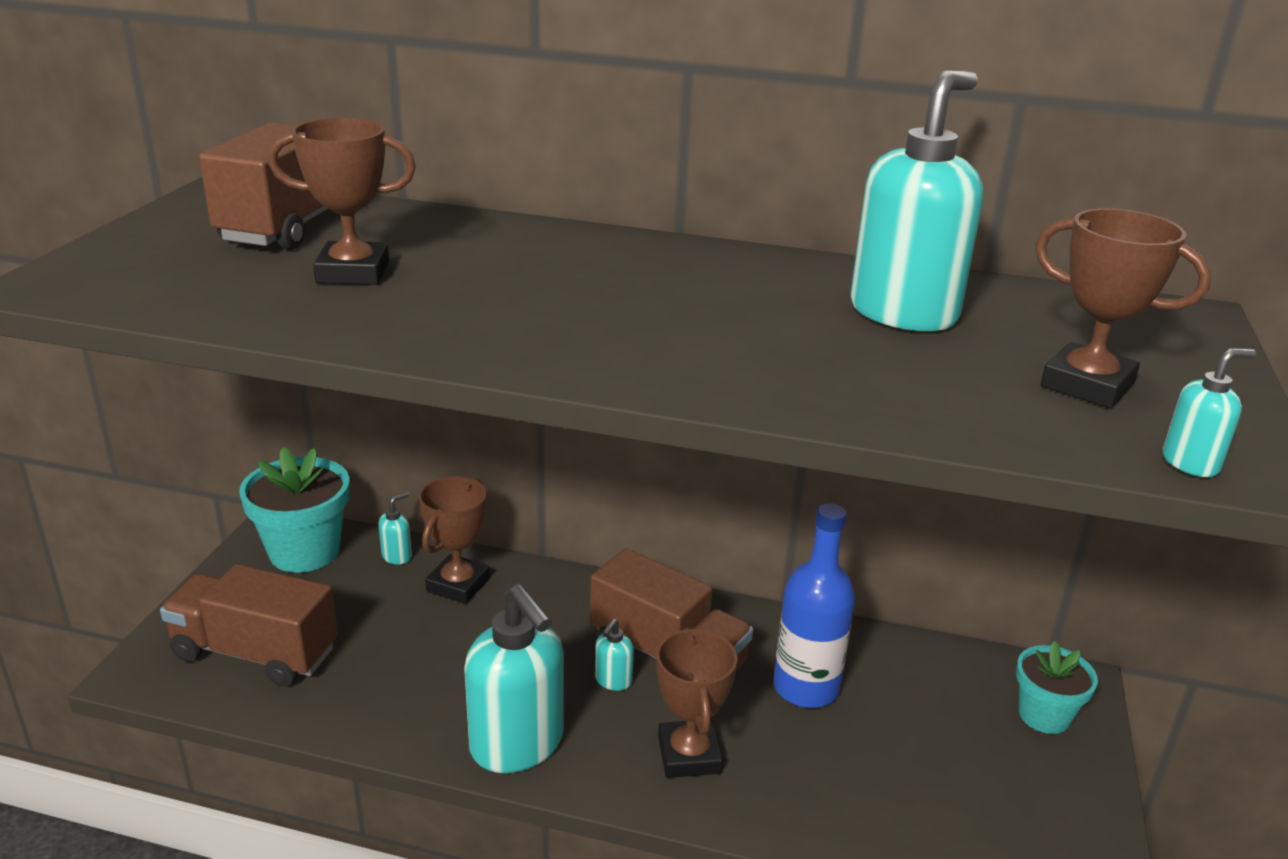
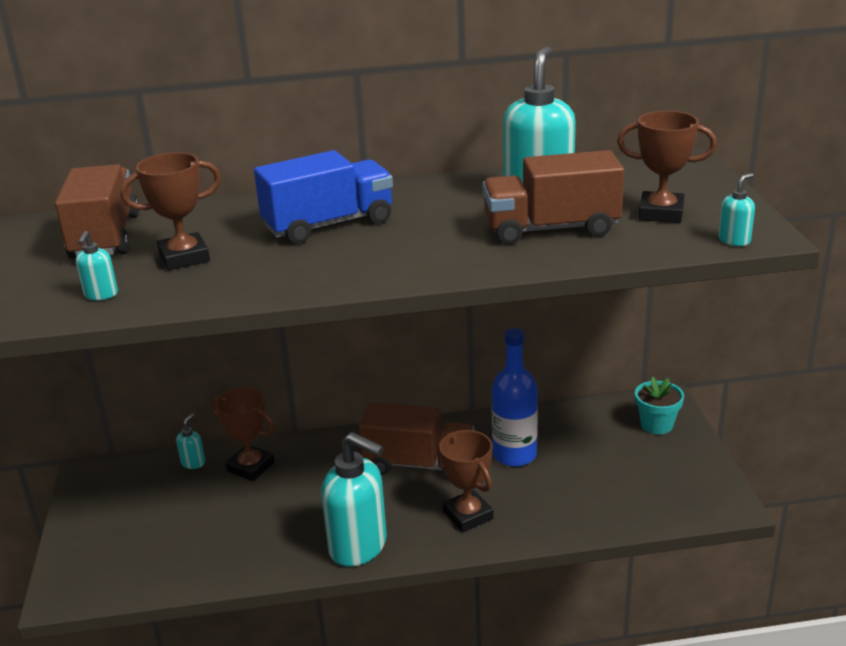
camera: 20 degrees left, 0 degrees up
brown truck [160,564,338,687] -> brown truck moved to [483,150,624,245]
turquoise flower pot [239,447,350,573] -> none
brown trophy [419,476,490,604] -> brown trophy turned 60 degrees counterclockwise [211,387,275,481]
turquoise soap dispenser [595,619,634,691] -> turquoise soap dispenser moved to [76,231,118,300]
none -> blue truck [254,150,393,244]

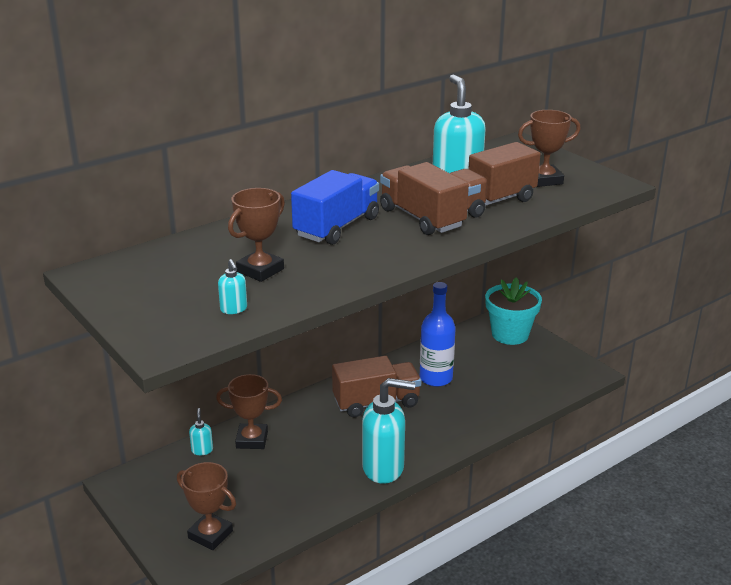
camera: 30 degrees left, 0 degrees up
brown truck [55,164,140,259] -> brown truck moved to [380,162,469,235]
brown trophy [439,430,494,532] -> brown trophy moved to [177,462,236,550]
turquoise flower pot [635,376,684,434] -> turquoise flower pot [485,277,542,345], size x1.59
turquoise soap dispenser [718,173,755,246] -> none

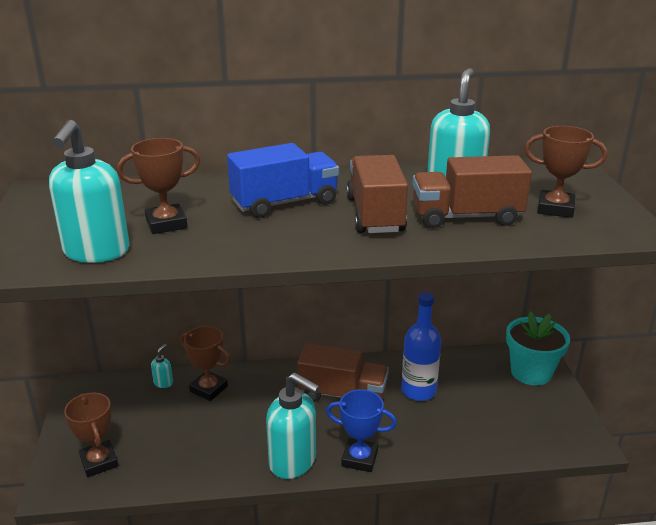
camera: 30 degrees right, 0 degrees up
turquoise soap dispenser [218,259,247,314] -> turquoise soap dispenser [49,120,130,263], size x2.35
none -> blue trophy [326,389,397,472]

